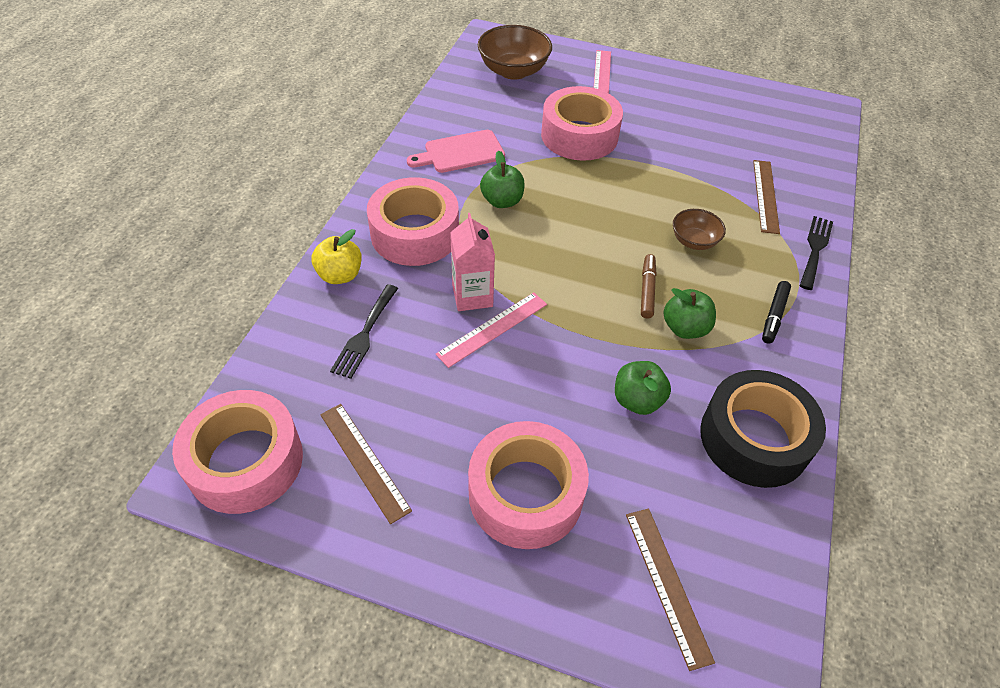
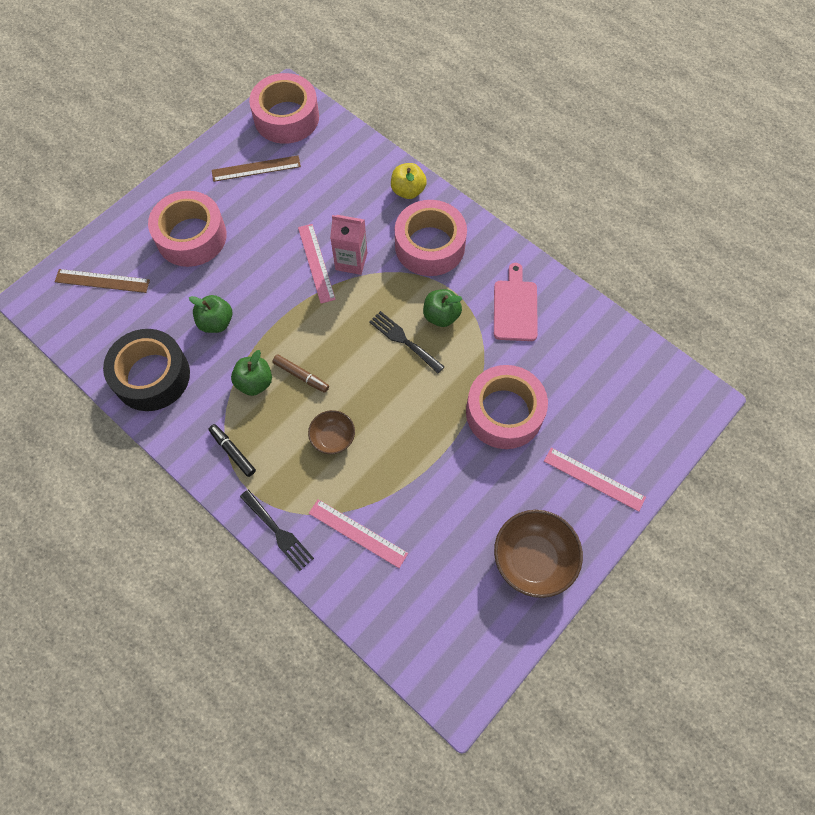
camera: 115 degrees right, 15 degrees up
black fork [330,284,398,379] -> black fork moved to [369,311,445,373]
brown bowl [478,25,552,80] -> brown bowl moved to [494,510,583,598]
brown ruler [753,160,780,234] -> pink ruler [309,499,408,568]

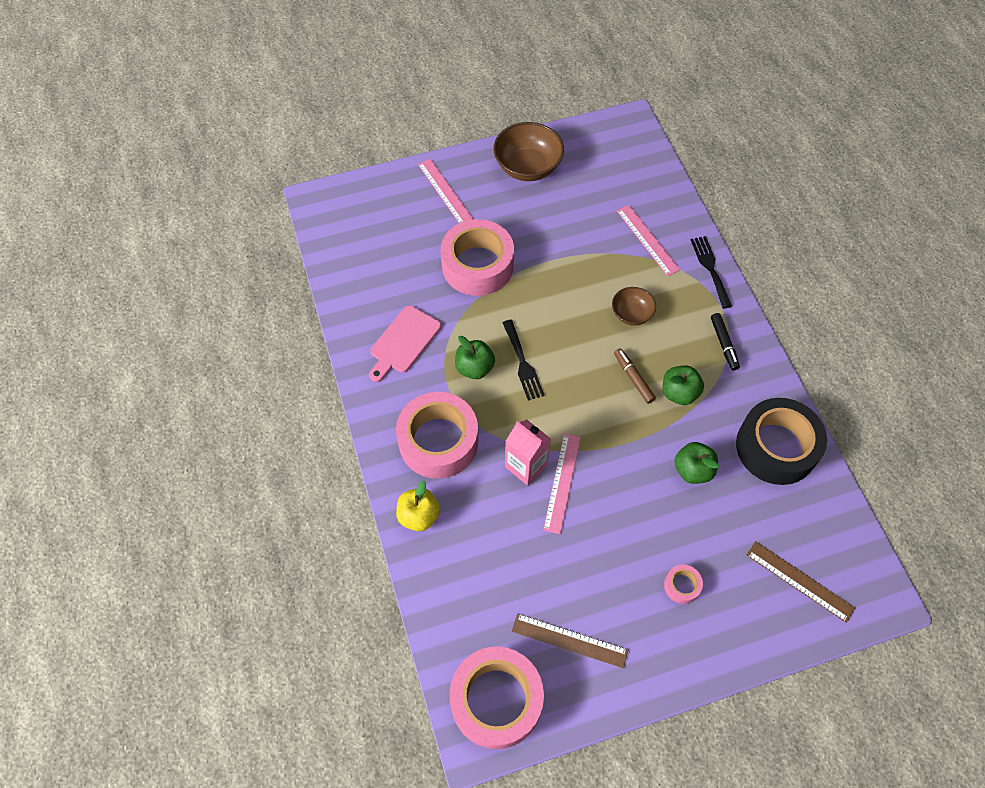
camera: 150 degrees left, 5 degrees down
pink tape [148,191,227,267] -> pink tape [664,564,703,604], size x0.42

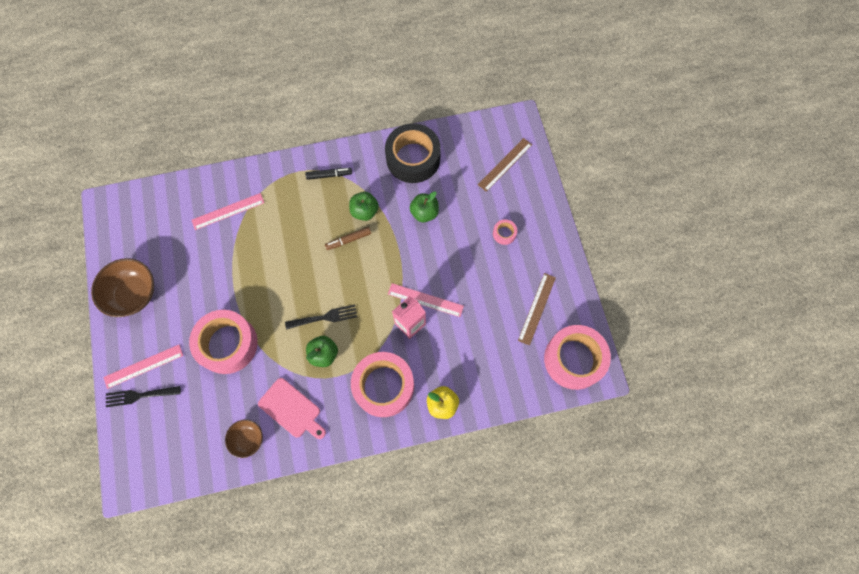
camera: 85 degrees left, 10 degrees up
brown bowl [612,287,656,326] -> brown bowl moved to [225,419,263,458]
black fork [691,236,732,309] -> black fork moved to [106,386,181,407]

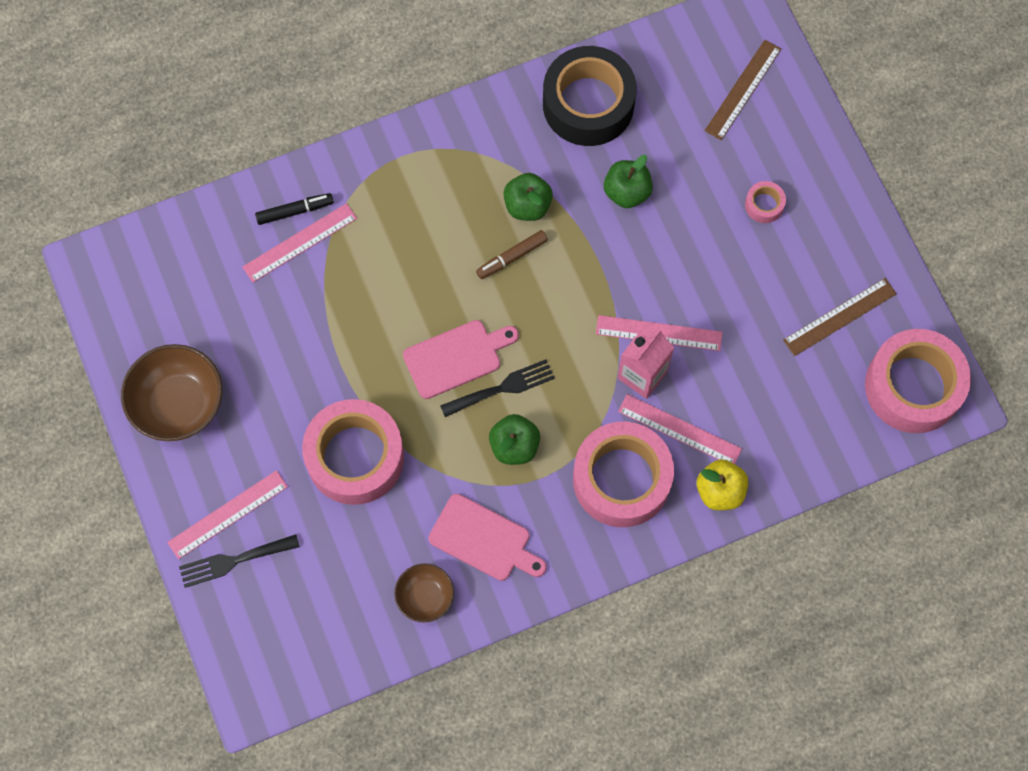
camera: 10 degrees left, 0 degrees up
black marker [305,168,352,180] -> black marker moved to [255,193,334,225]
brown ruler [518,273,556,346] -> brown ruler turned 45 degrees clockwise [783,278,897,356]
none -> pink cutting board [403,320,519,399]
none -> pink ruler [618,394,742,464]

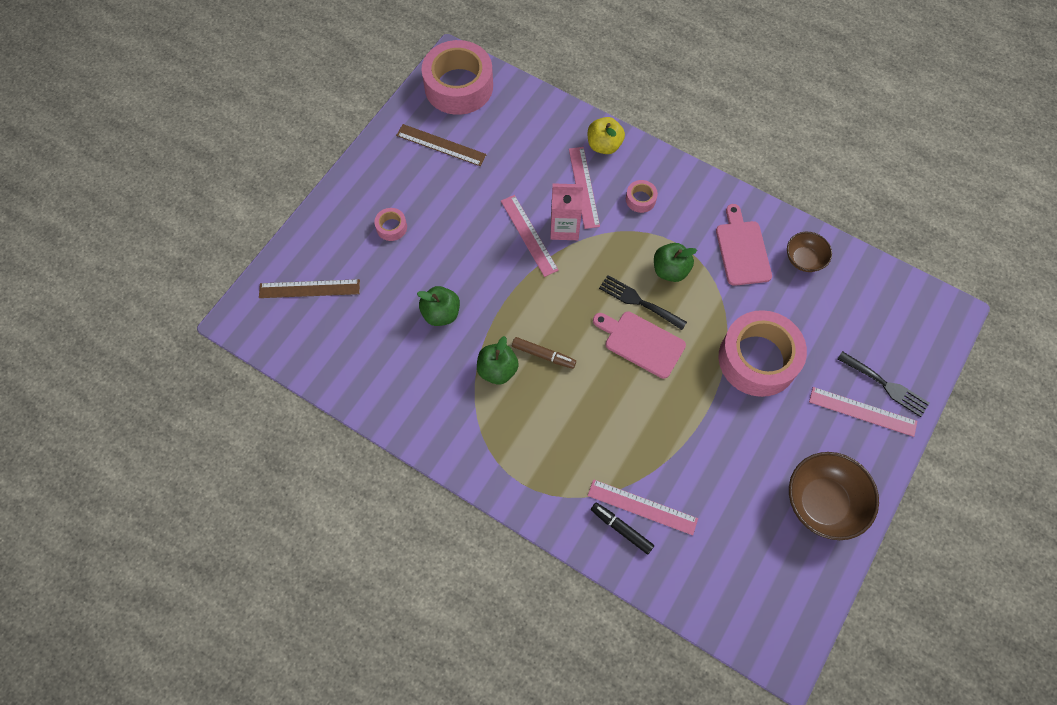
camera: 125 degrees left, 5 degrees down
black tape [543,46,637,146] -> none
pink tape [573,422,674,527] -> pink tape [626,180,658,213], size x0.42

